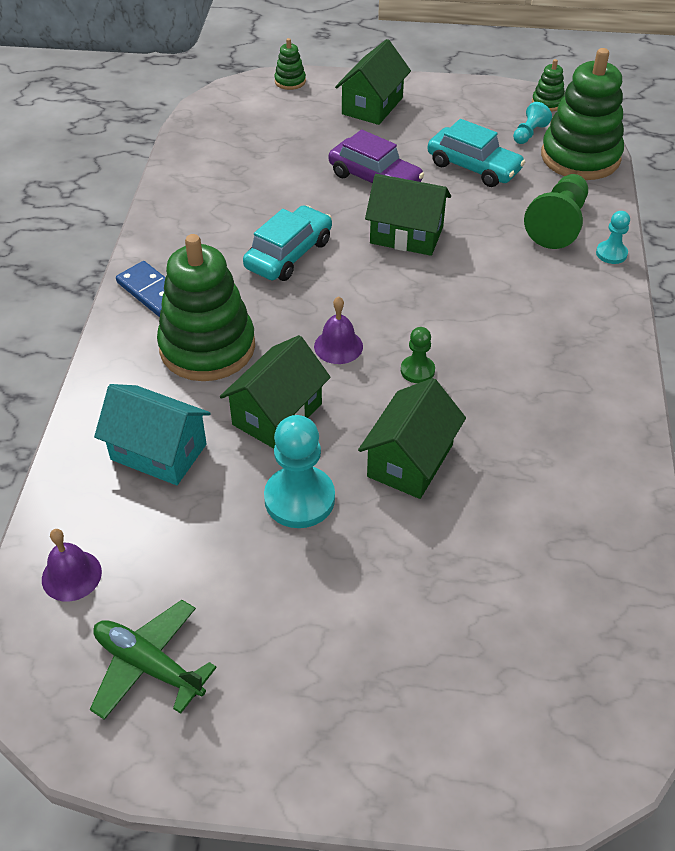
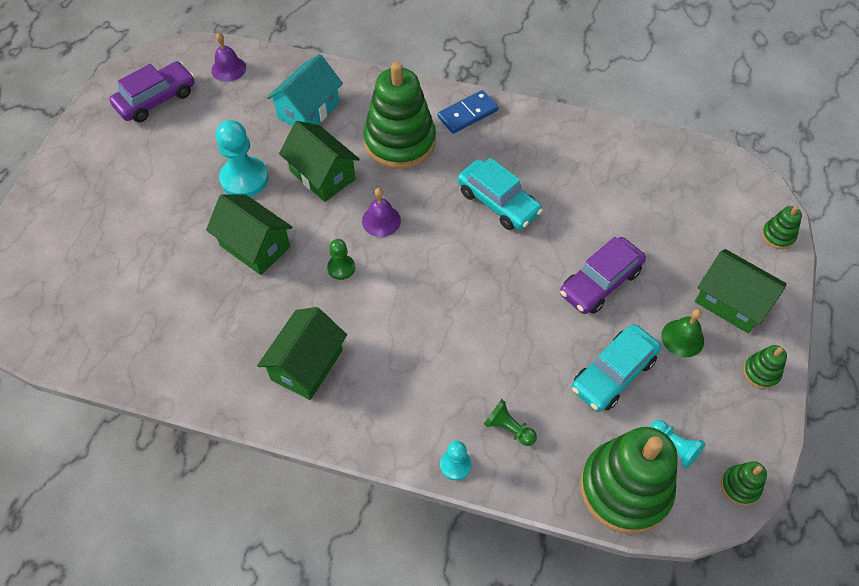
camera: 100 degrees right, 10 degrees up
green plane [90,600,217,720] -> purple car [110,61,195,122]
green house [365,174,451,256] -> green house moved to [257,307,347,400]
green pawn [524,174,588,249] -> green pawn [484,399,537,446], size x0.54
none -> green bell [661,309,704,357]
none -> green stacking toy [743,345,787,389]

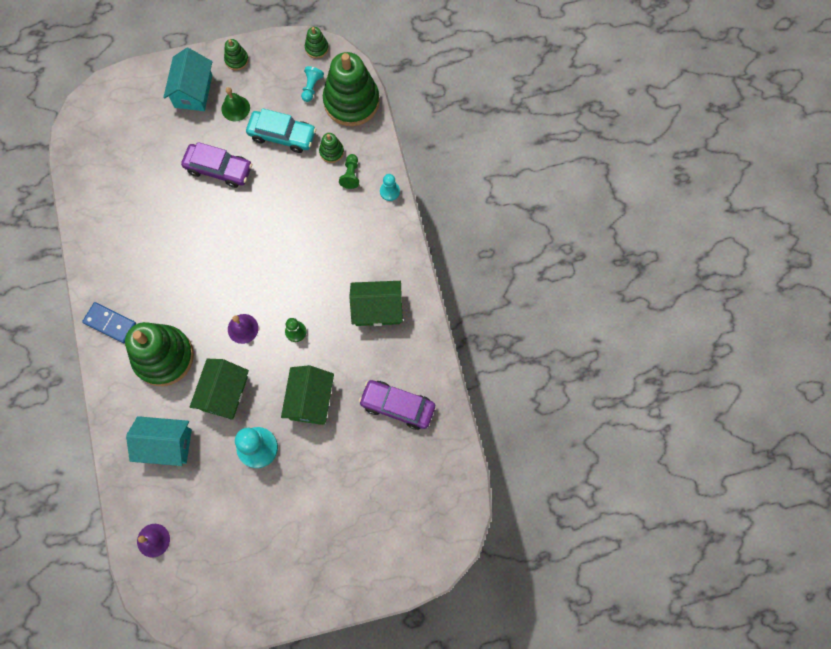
camera: 120 degrees left, 15 degrees up
purple car [110,61,195,122] -> purple car moved to [359,380,435,430]
turquoise car [458,158,543,230] -> none
green house [695,249,786,333] -> turquoise house [163,48,213,111]
green stacking toy [762,206,802,249] -> green stacking toy moved to [319,133,344,163]

